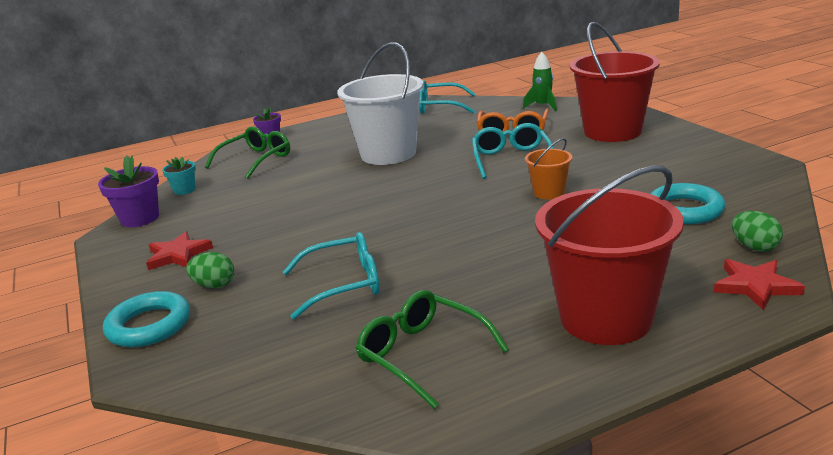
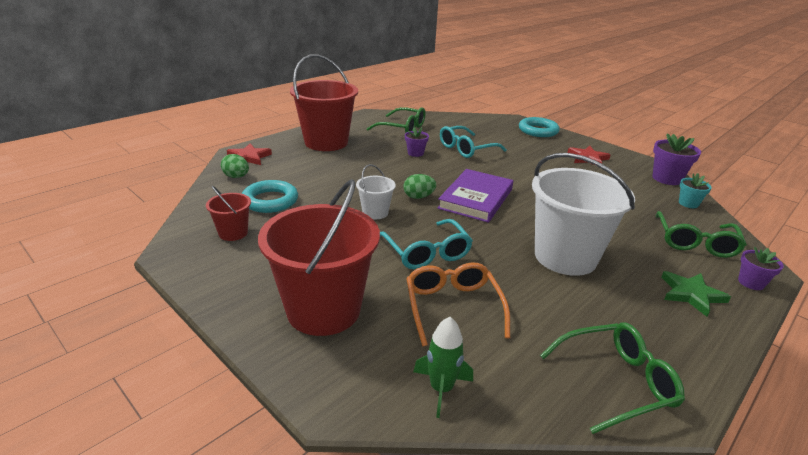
camera: 155 degrees right, 5 degrees up
green egg [186,252,234,289] -> green egg moved to [404,174,436,199]
turquoise glasses [419,80,476,114] -> green glasses [540,323,685,434]
orange bucket [525,138,572,199] -> white bucket [356,164,396,219]
none -> red bucket [206,186,251,241]
none -> purple flower pot [405,127,429,157]
none -> purple book [438,169,513,223]
none -> green star [661,271,731,317]

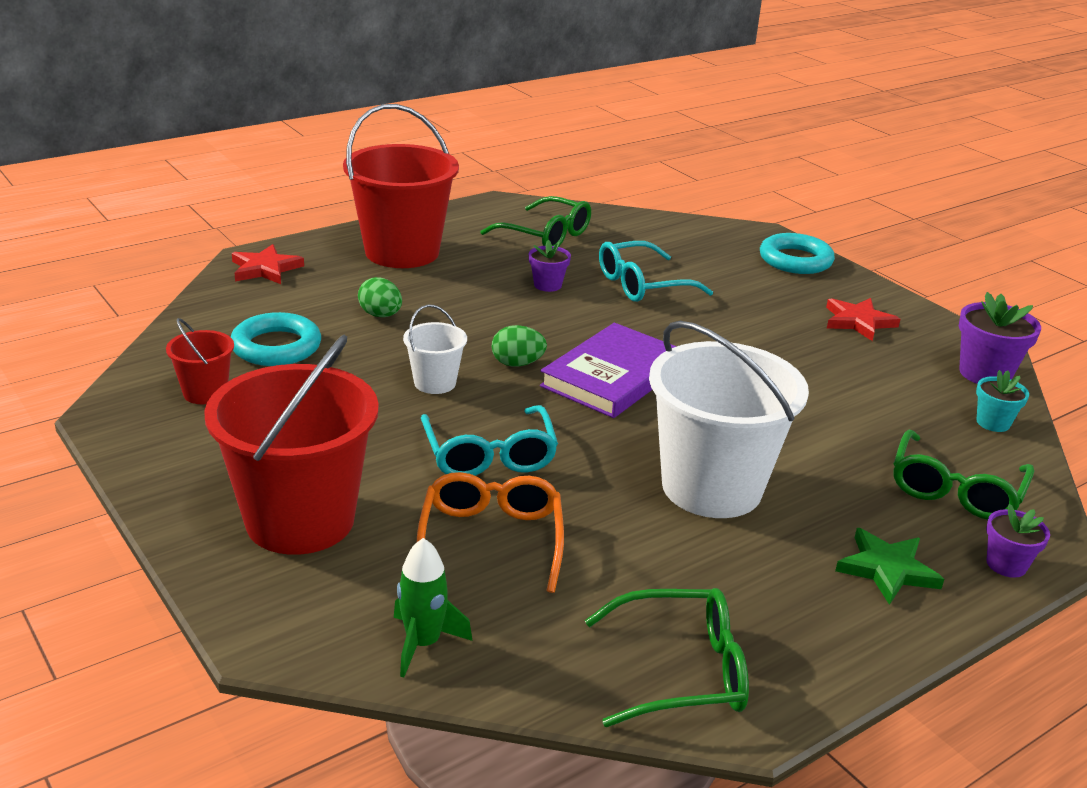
camera: 10 degrees right, 0 degrees up
green egg [221,154,249,178] -> green egg moved to [358,277,402,317]

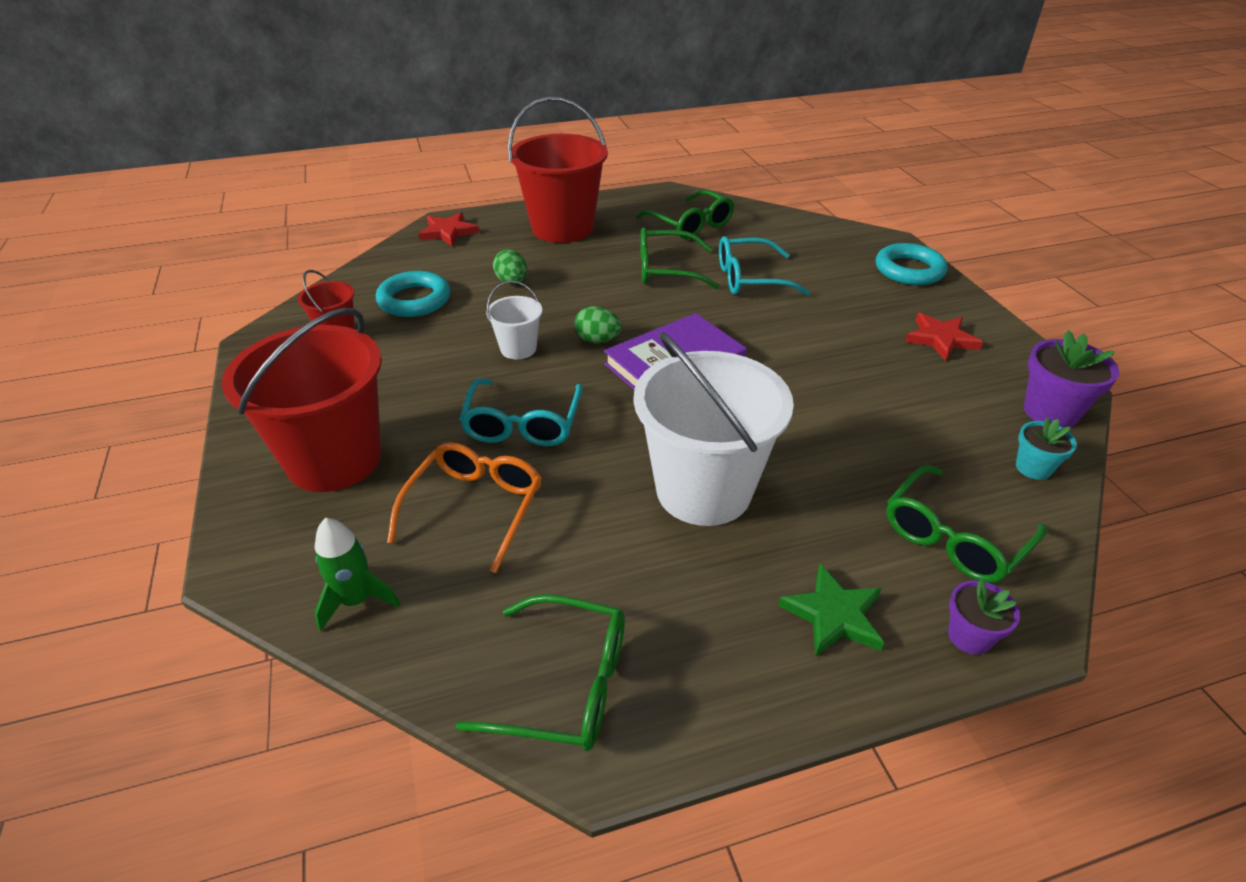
camera: 20 degrees right, 10 degrees up
purple flower pot [529,240,571,292] -> green glasses [640,227,720,289]

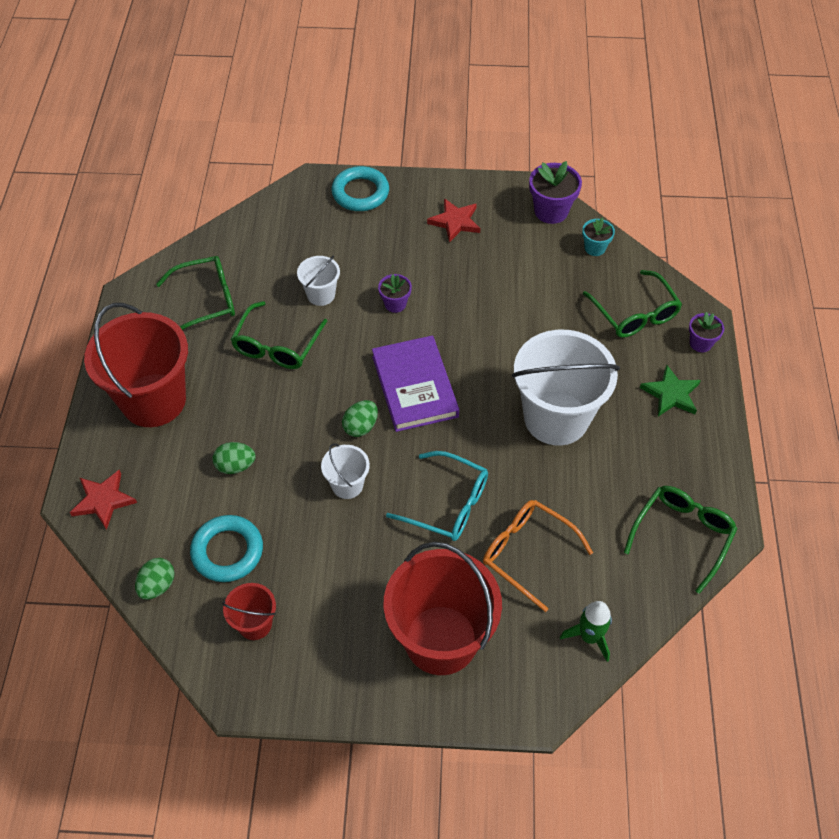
camera: 70 degrees left, 15 degrees up
turquoise glasses [719,236,811,296] -> white bucket [297,256,340,306]
none -> green egg [135,558,175,600]
none -> purple flower pot [378,274,412,313]

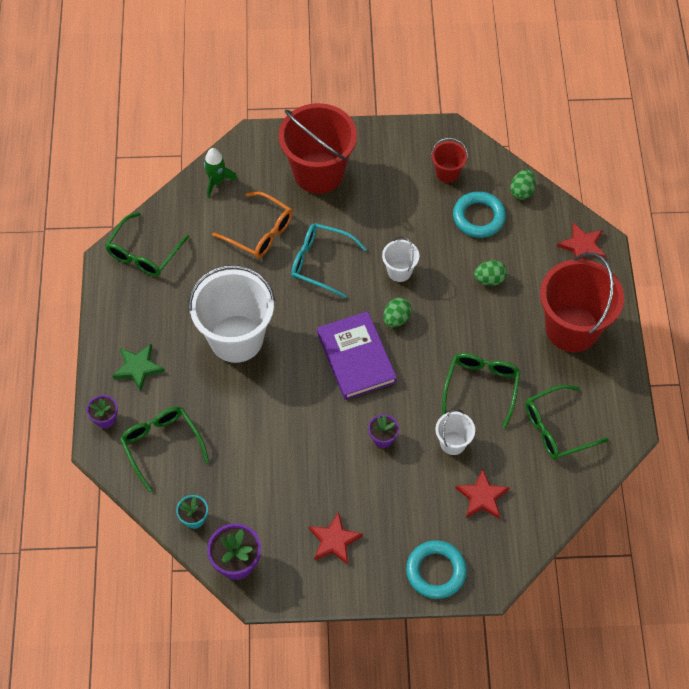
camera: 175 degrees right, 5 degrees up
none -> red star [455,468,510,519]

